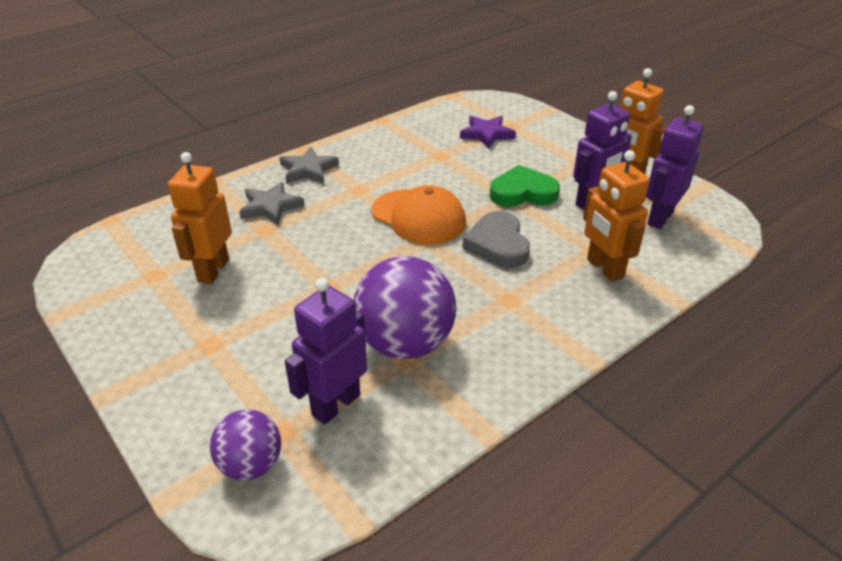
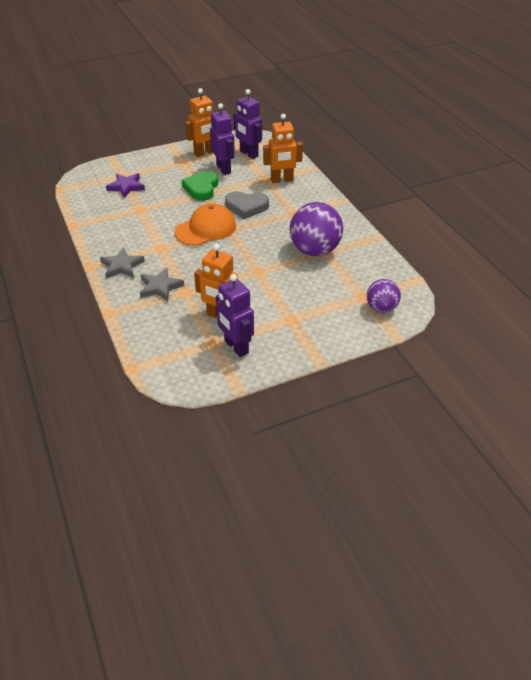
camera: 75 degrees left, 5 degrees up
purple robot [285,278,367,425] -> purple robot moved to [216,274,254,357]

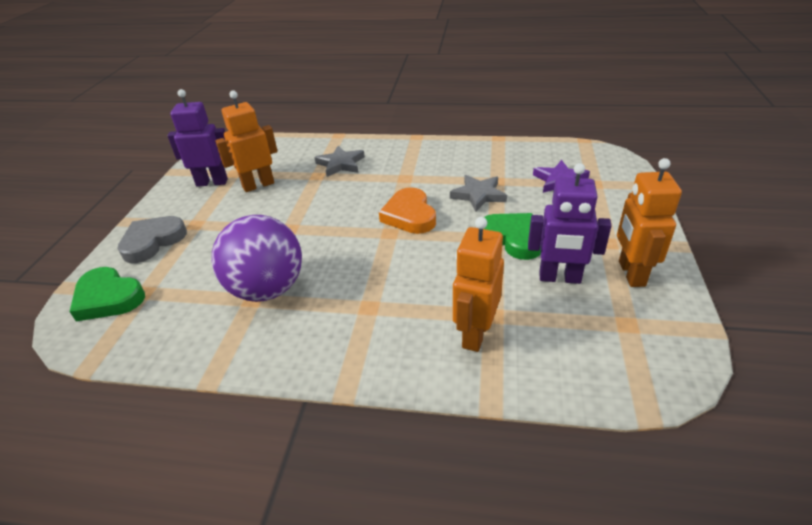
camera: 125 degrees right, 5 degrees down
grey star [100,247,145,279] -> grey star moved to [450,175,507,212]
orange cap [174,203,236,246] -> orange heart [379,187,436,234]
grey heart [225,191,269,219] -> grey heart moved to [117,216,187,263]
purple robot [234,89,262,159] -> none
purple ball [367,279,401,313] -> green heart [70,267,145,321]

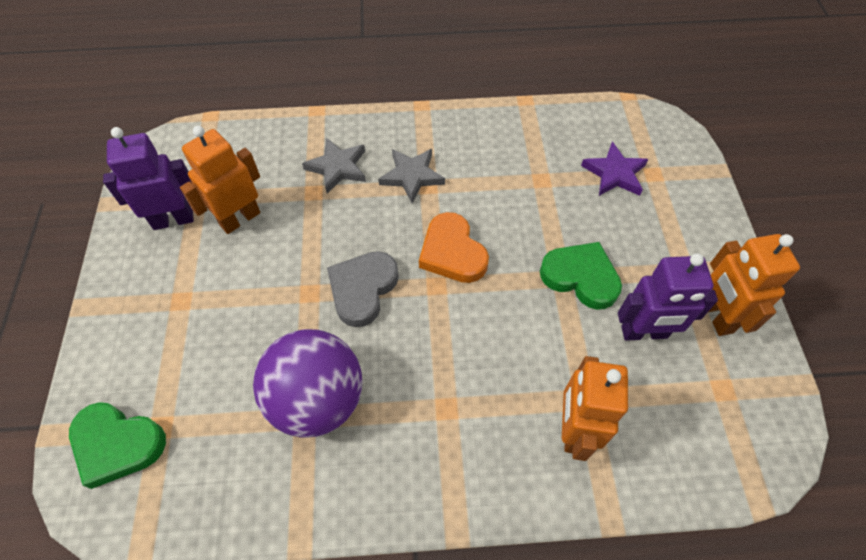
camera: 15 degrees left, 20 degrees up
grey heart [117,216,187,263] -> grey heart moved to [327,251,399,327]
grey star [450,175,507,212] -> grey star moved to [378,149,445,203]

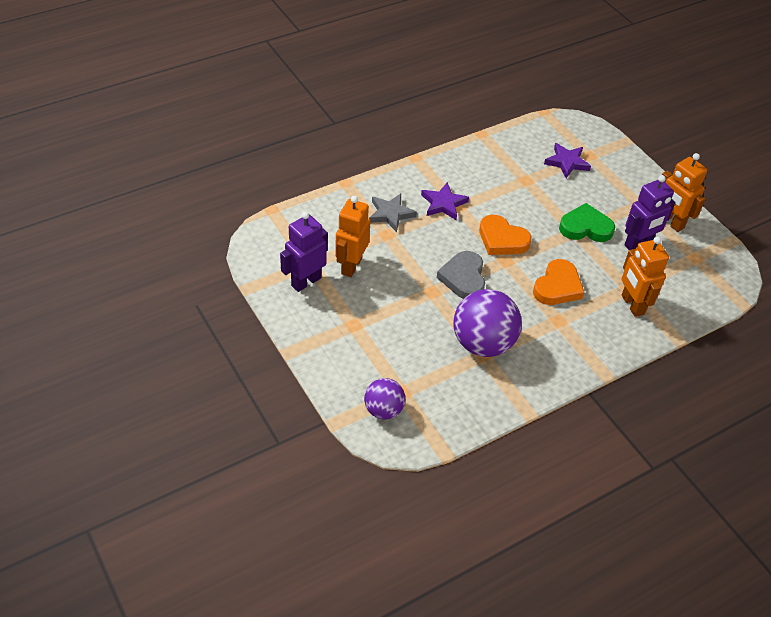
camera: 30 degrees left, 10 degrees down
green heart [69,402,166,489] -> purple ball [364,378,405,420]
grey star [378,149,445,203] -> purple star [421,182,469,220]
none -> orange heart [533,259,585,305]

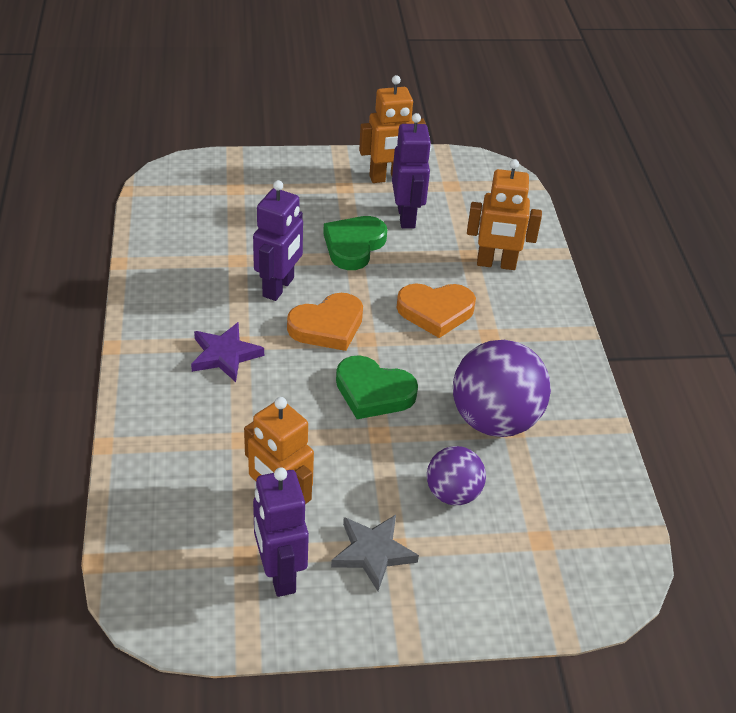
camera: 65 degrees left, 5 degrees down
purple ball [364,378,405,420] -> purple ball moved to [427,446,486,505]
grey star [369,193,417,232] -> grey star moved to [331,515,419,591]
grey heart [437,251,485,299] -> green heart [336,355,418,419]
orange heart [533,259,585,305] -> orange heart turned 120 degrees clockwise [396,283,476,338]
purple star [544,143,591,178] -> none
none -> purple robot [253,180,303,301]

